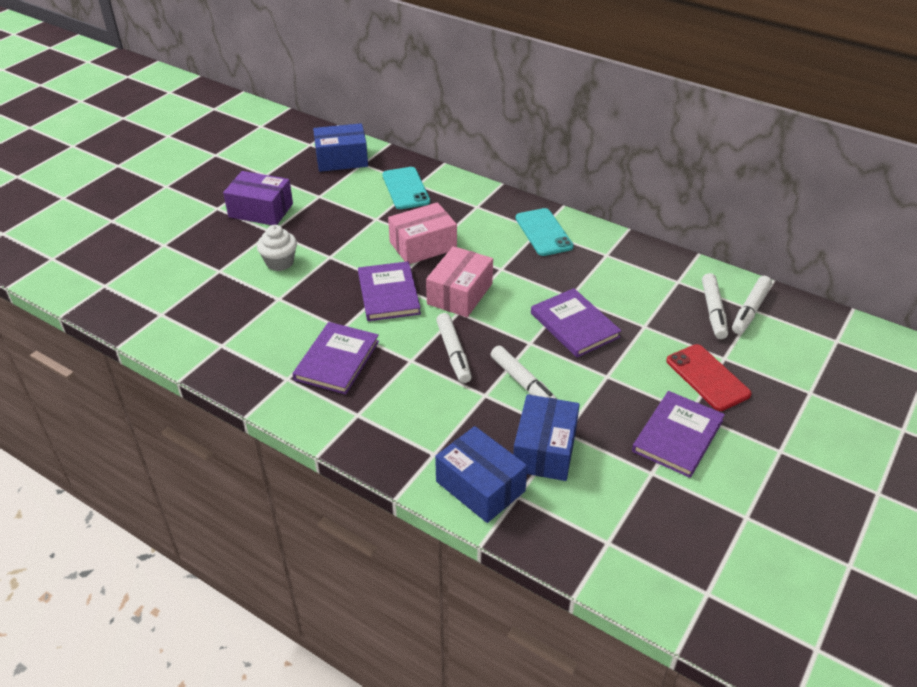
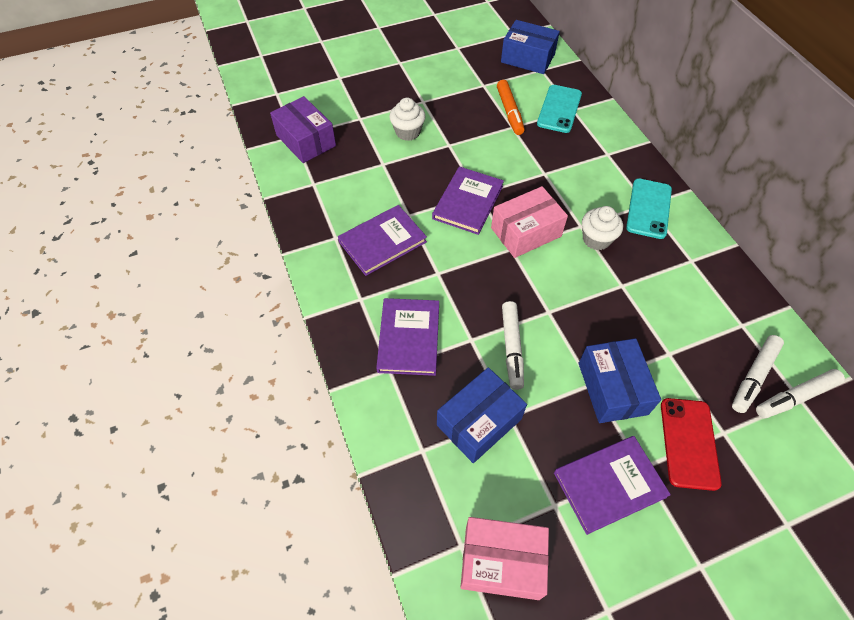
camera: 35 degrees right, 15 degrees up
purple box [223,171,293,225] -> purple box moved to [270,96,336,163]
pink box [388,202,457,264] -> pink box moved to [460,517,549,600]
blue box [435,426,528,523] -> blue box moved to [579,338,661,423]
white marker [436,313,472,383] -> none
purple book [531,288,621,357] -> purple book moved to [376,298,439,376]
none -> orange marker [497,80,525,135]
none -> white cupcake [582,206,623,250]

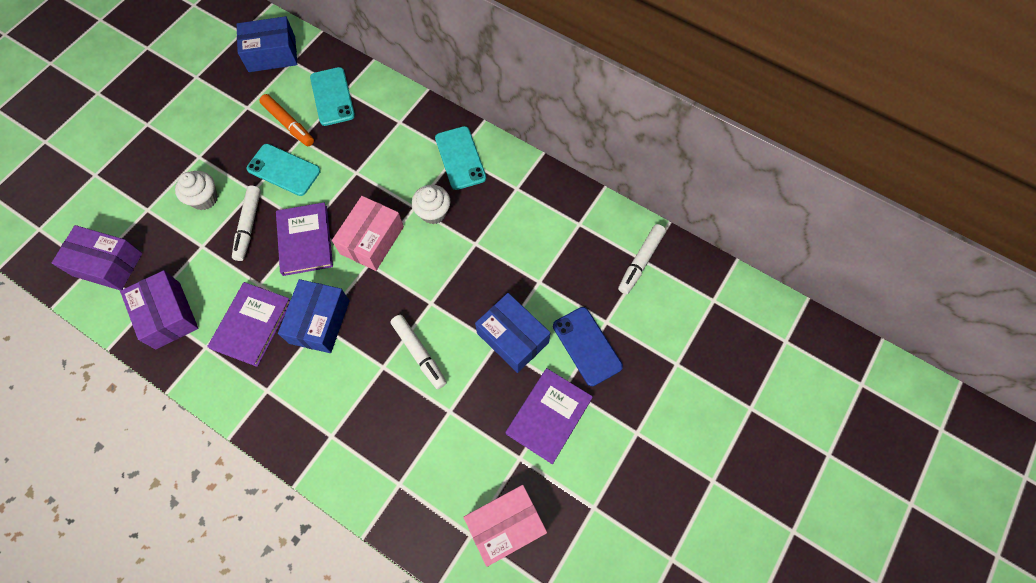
camera: 35 degrees left, 10 degrees up
purple book [376,298,439,376] -> none
blue box [437,367,527,463] -> blue box moved to [278,279,350,353]
red phone [661,398,722,491] -> blue phone [553,307,623,386]
white marker [732,335,784,413] -> white marker moved to [232,186,261,261]
none -> purple box [120,270,198,349]
none -> turquoise phone [246,144,321,196]

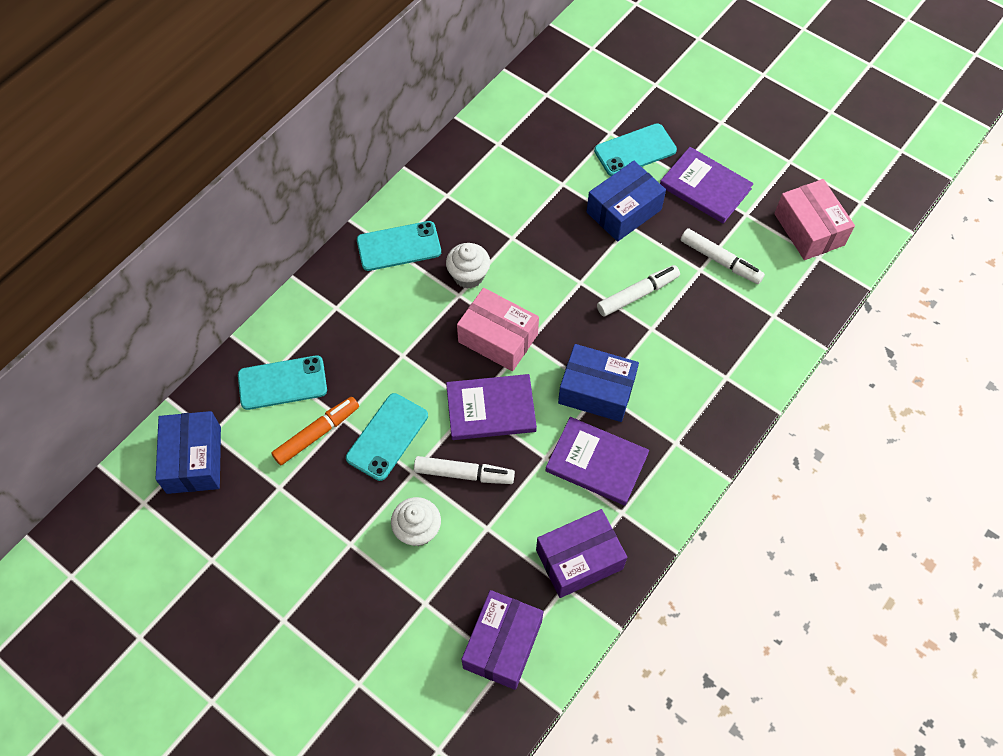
camera: 85 degrees left, 5 degrees down
blue phone [553,307,623,386] -> turquoise phone [594,123,677,176]
white marker [618,224,666,294] -> white marker moved to [681,228,765,284]

